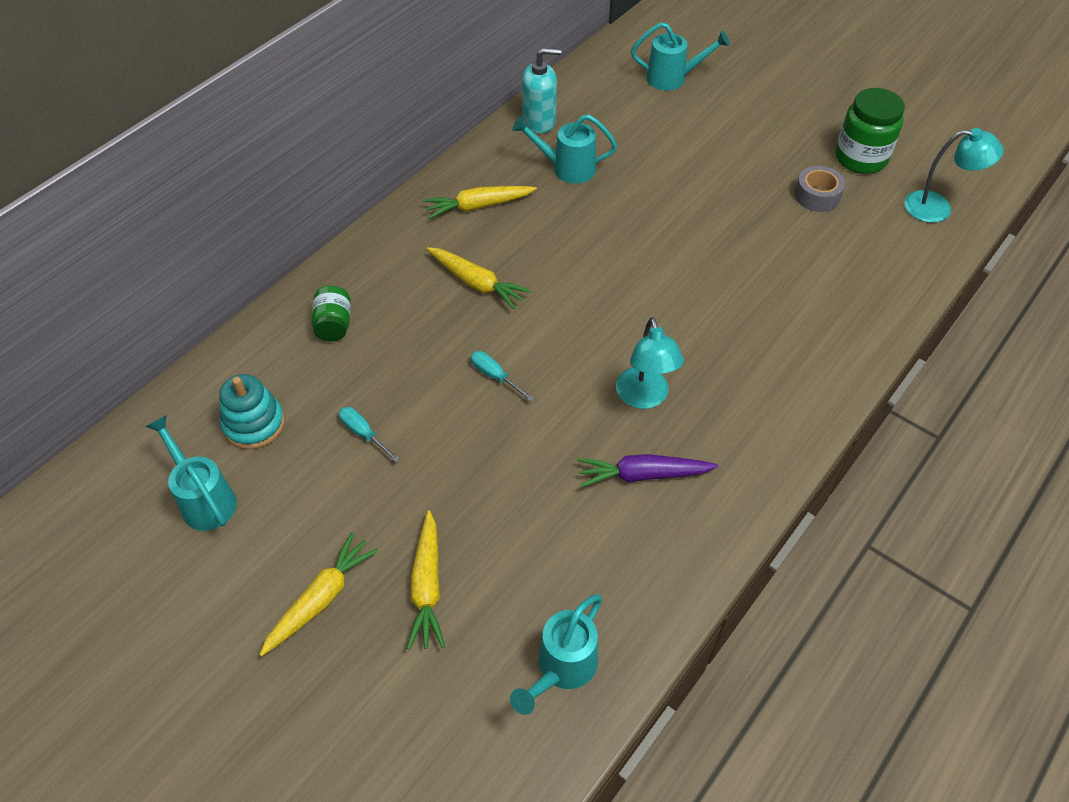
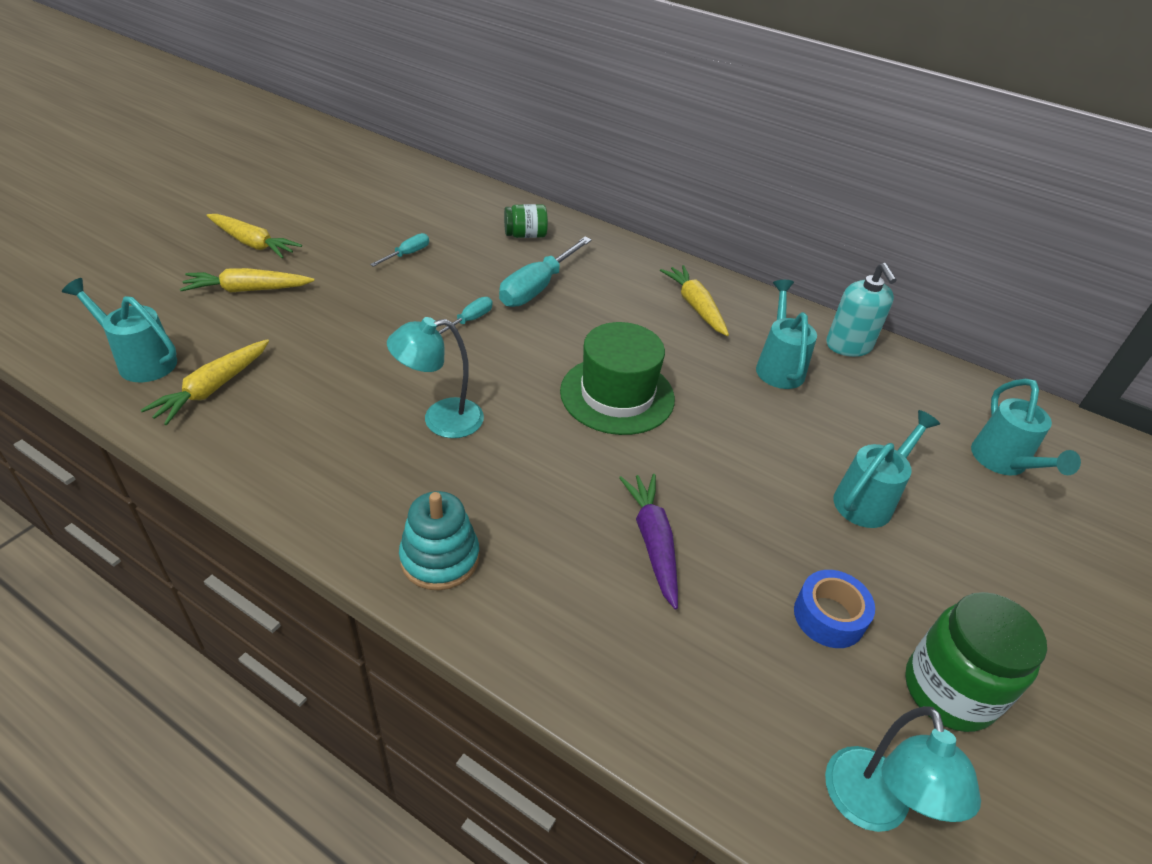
camera: 80 degrees right, 10 degrees down
turquoise watering can [145,415,237,531] -> turquoise watering can moved to [834,410,940,528]
turquoise stacking toy [219,374,285,449] -> turquoise stacking toy moved to [399,491,480,590]
yellow carrot [427,247,531,309] -> yellow carrot moved to [141,339,269,425]
purple carrot [577,454,718,488] -> purple carrot moved to [619,474,678,610]
grey tape [794,166,845,212] -> blue tape [794,570,875,648]
none -> turquoise screwdriver [499,237,592,307]
none -> green hat [560,322,675,435]

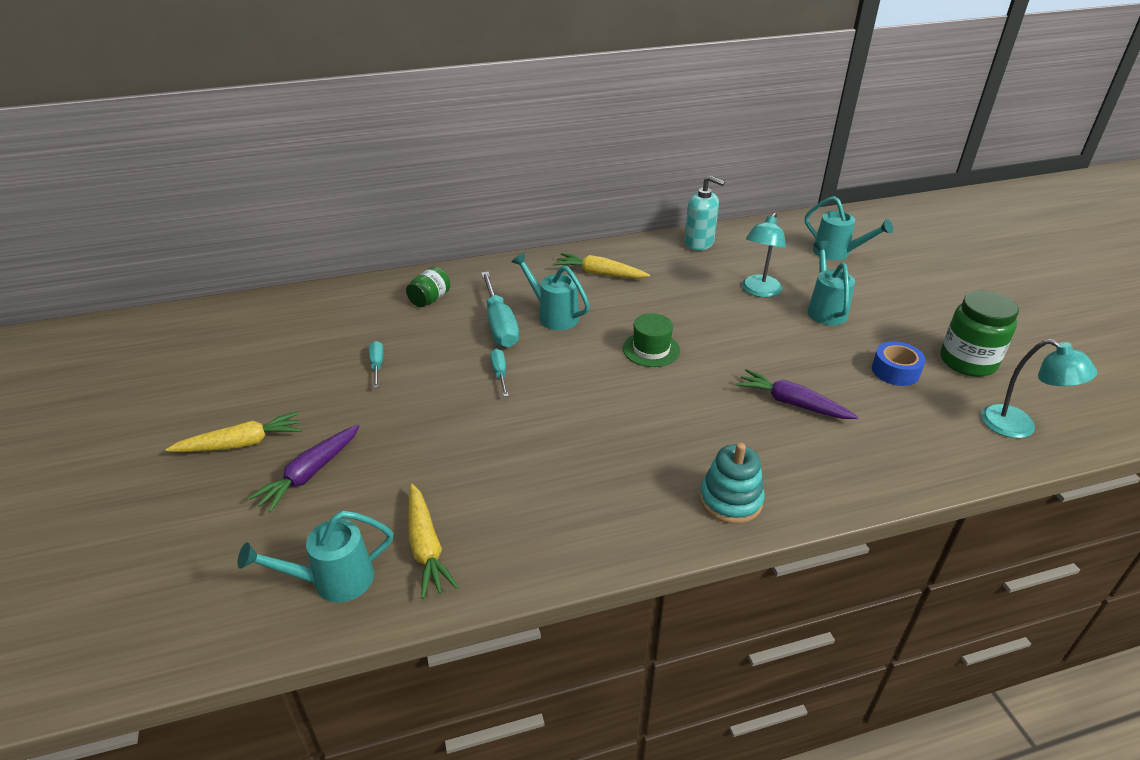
camera: 45 degrees left, 5 degrees down
yellow carrot [180,268,315,292] -> purple carrot [247,425,360,513]
turquoise lamp [387,317,484,438] -> turquoise lamp moved to [742,212,786,297]
green hat [560,322,675,435] -> green hat [623,313,680,367], size x0.62
turquoise watering can [756,280,817,389] -> turquoise watering can moved to [511,252,590,330]

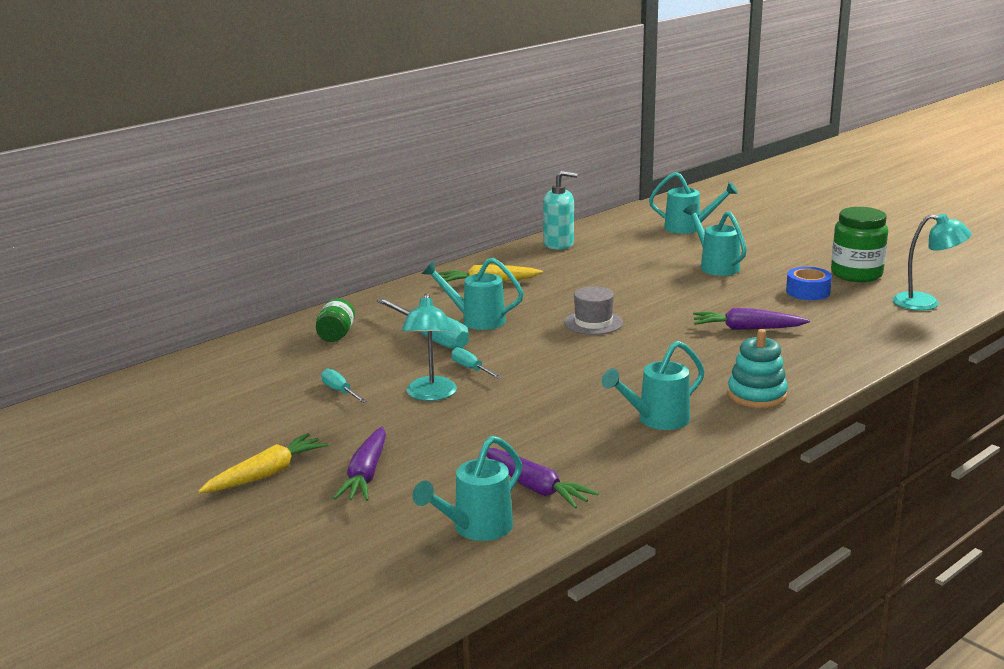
camera: 25 degrees left, 15 degrees down
yellow carrot [408,484,459,599] -> purple carrot [486,448,599,509]
green hat [623,313,680,367] -> grey hat [564,286,623,335]
turquoise lamp [742,212,786,297] -> turquoise lamp moved to [402,293,457,401]
none -> turquoise watering can [602,341,705,430]

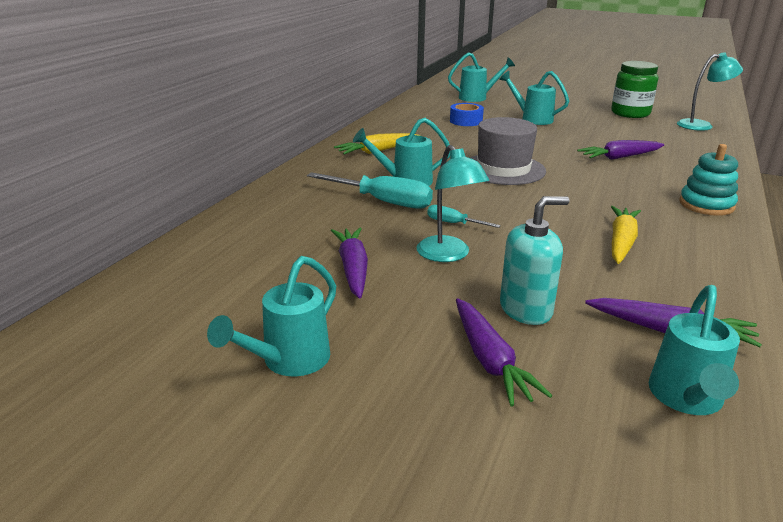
camera: 25 degrees left, 5 degrees up
yellow carrot [198,433,328,493] -> yellow carrot moved to [611,206,641,264]
green jar [316,298,355,342] -> none
turquoise screwdriver [321,369,367,403] -> purple carrot [331,227,368,299]
turquoise soap dispenser [543,170,578,250] -> turquoise soap dispenser moved to [500,196,569,325]
grey hat [564,286,623,335] -> grey hat [470,117,546,185], size x1.61
turquoise watering can [602,341,705,430] -> turquoise watering can moved to [207,256,336,376]
blue tape [786,267,832,300] -> blue tape moved to [450,103,484,126]

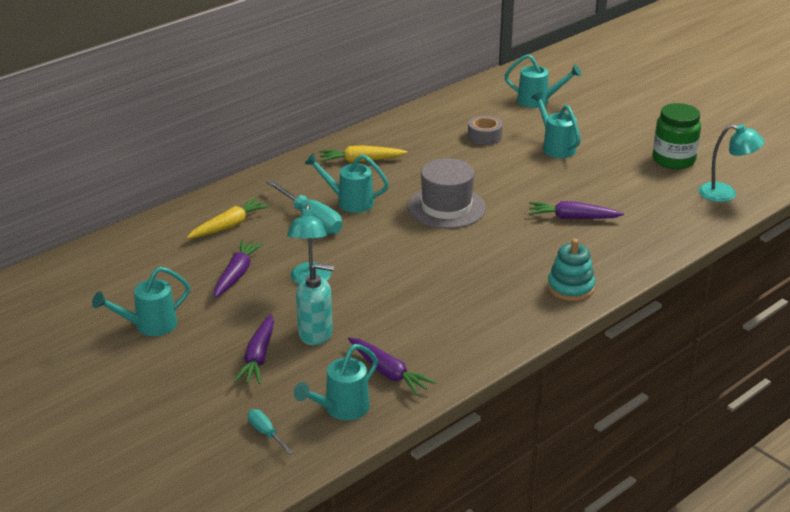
camera: 25 degrees right, 5 degrees up
turquoise screwdriver [427,205,501,228] -> turquoise screwdriver moved to [248,409,294,454]
blue tape [450,103,484,126] -> grey tape [468,115,503,145]
yellow carrot [611,206,641,264] -> yellow carrot moved to [187,197,270,239]

